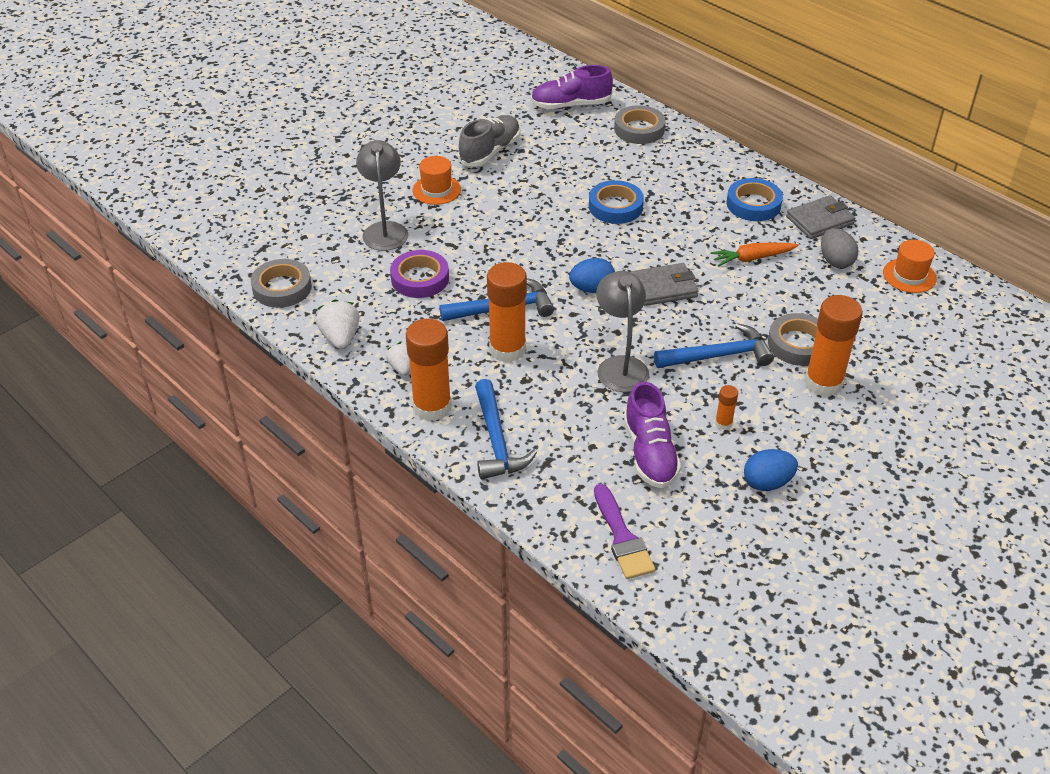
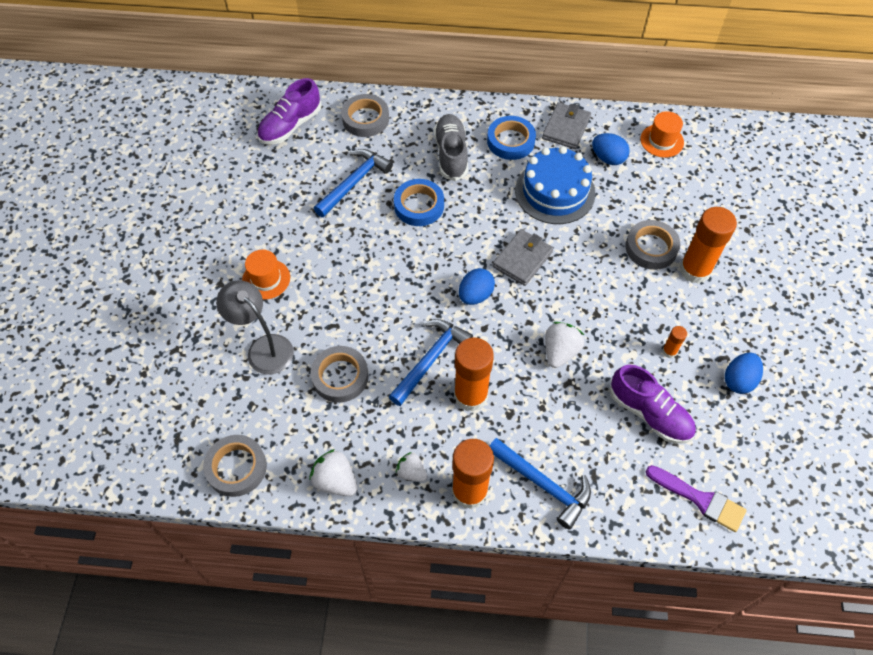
camera: 40 degrees left, 15 degrees up
purple tape [390,250,449,298] -> grey tape [310,346,369,403]
grey shoe [458,115,520,167] -> grey shoe moved to [434,114,468,181]
grey lamp [596,271,649,392] -> white strawberry [545,322,584,368]
blue hammer [654,323,774,368] -> blue hammer moved to [314,149,393,217]
orange carrot [711,243,798,267] -> blue cake [515,146,596,224]
grey egg [821,228,858,268] -> blue egg [592,133,630,165]

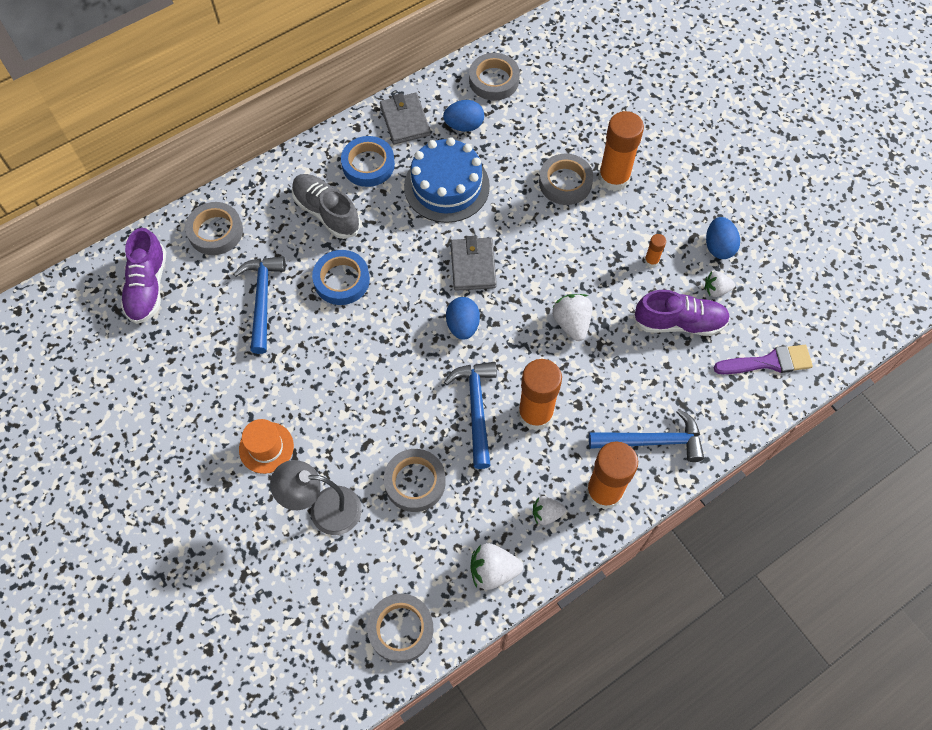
camera: 40 degrees left, 5 degrees up
orange hat [640,111,684,158] -> grey tape [469,53,520,100]
none -> white strawberry [705,271,735,297]

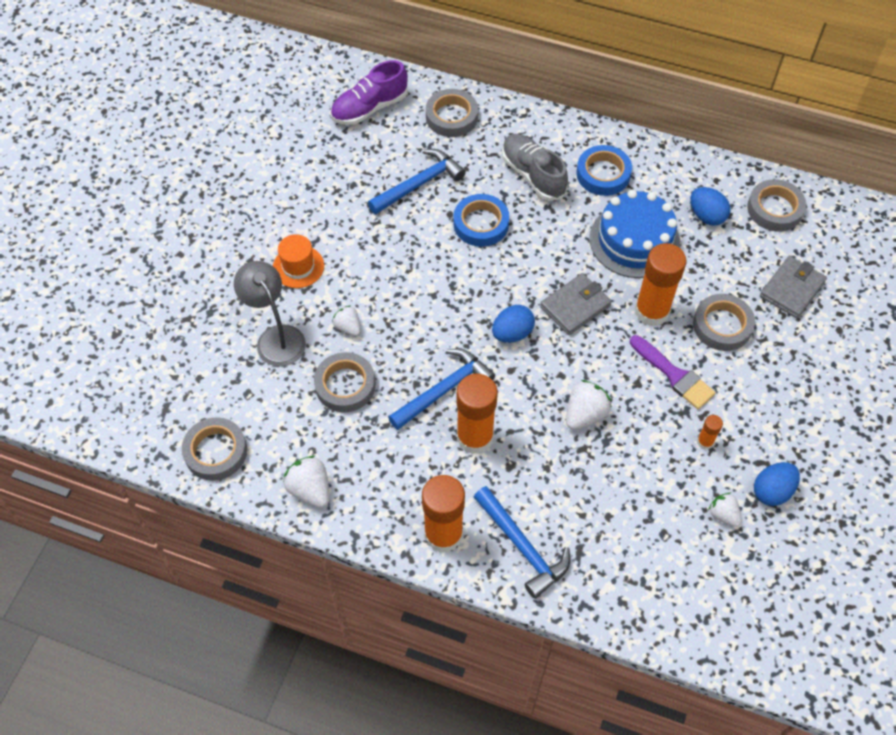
camera: 55 degrees right, 5 degrees down
grey shoe [292,174,361,239] -> grey shoe turned 45 degrees counterclockwise [502,134,568,201]
grey wallet [380,93,431,144] -> grey wallet moved to [760,256,827,319]
white strawberry [533,496,566,525] -> white strawberry moved to [332,305,361,336]
orange glue stick [598,111,644,192] -> orange glue stick moved to [635,243,686,326]
purple shoe [633,290,730,336] -> none
purple brush [713,345,813,374] -> purple brush moved to [630,335,715,409]

